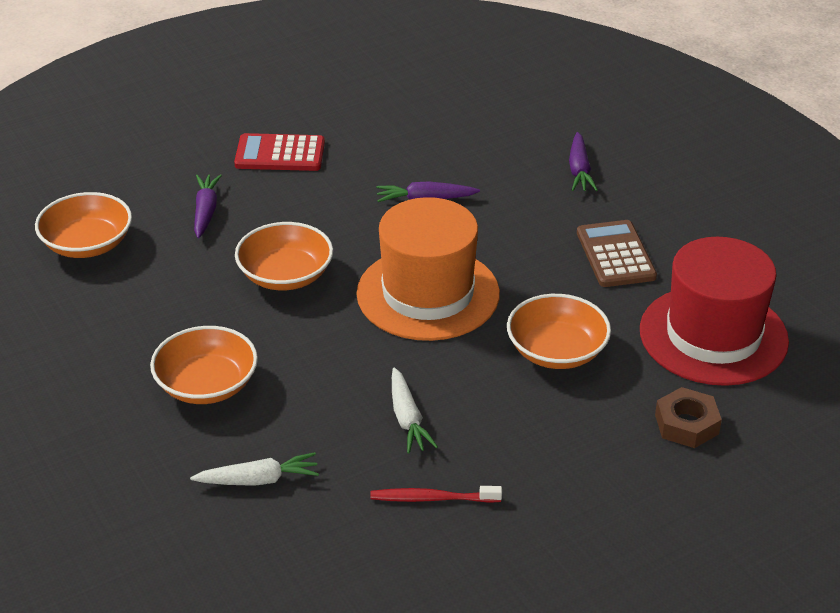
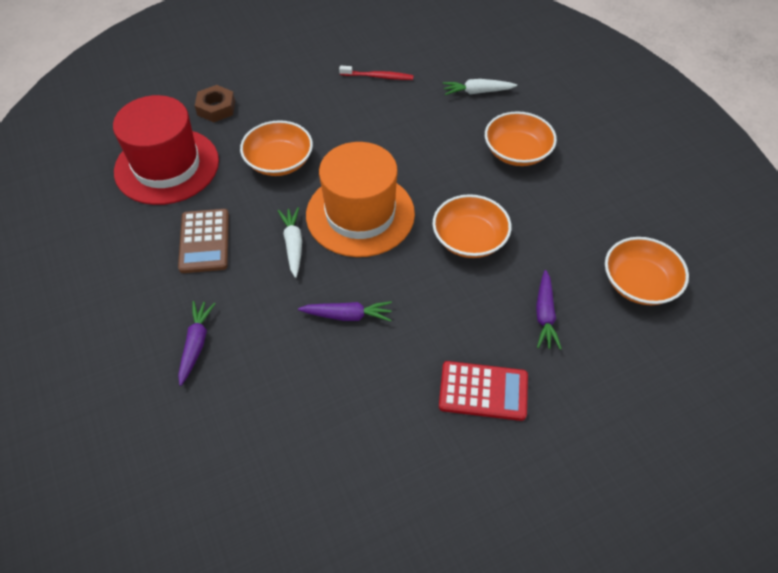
camera: 175 degrees left, 15 degrees up
white carrot [392,367,438,454] -> white carrot moved to [278,207,302,278]

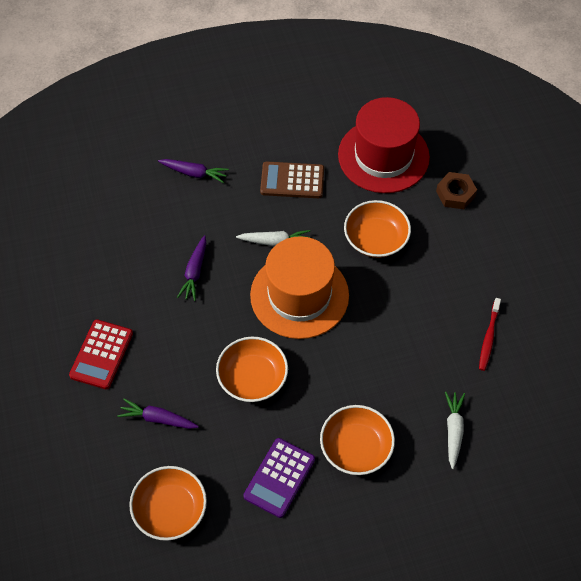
camera: 100 degrees right, 5 degrees up
none -> purple calculator [243,438,315,518]

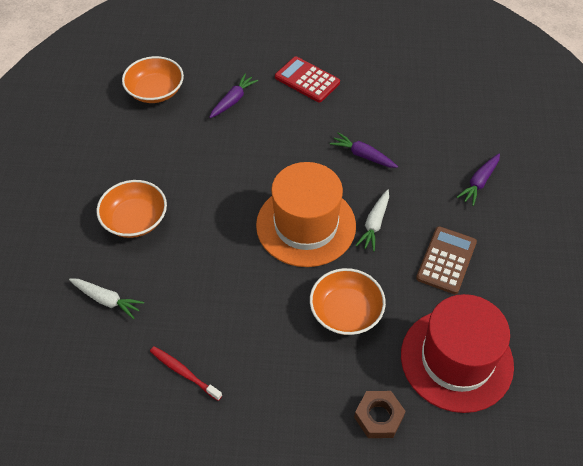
camera: 110 degrees right, 5 degrees down
orange bowl [216,336,288,402] -> none
purple calculator [243,438,315,518] -> none

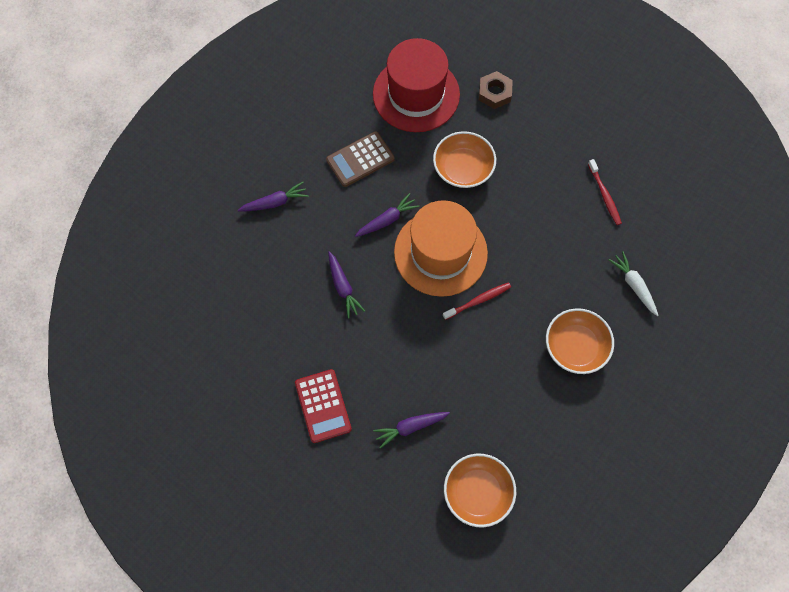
camera: 145 degrees left, 15 degrees up
white carrot [355,189,389,252] -> purple carrot [355,193,420,237]
none -> red toothbrush [443,282,511,320]

